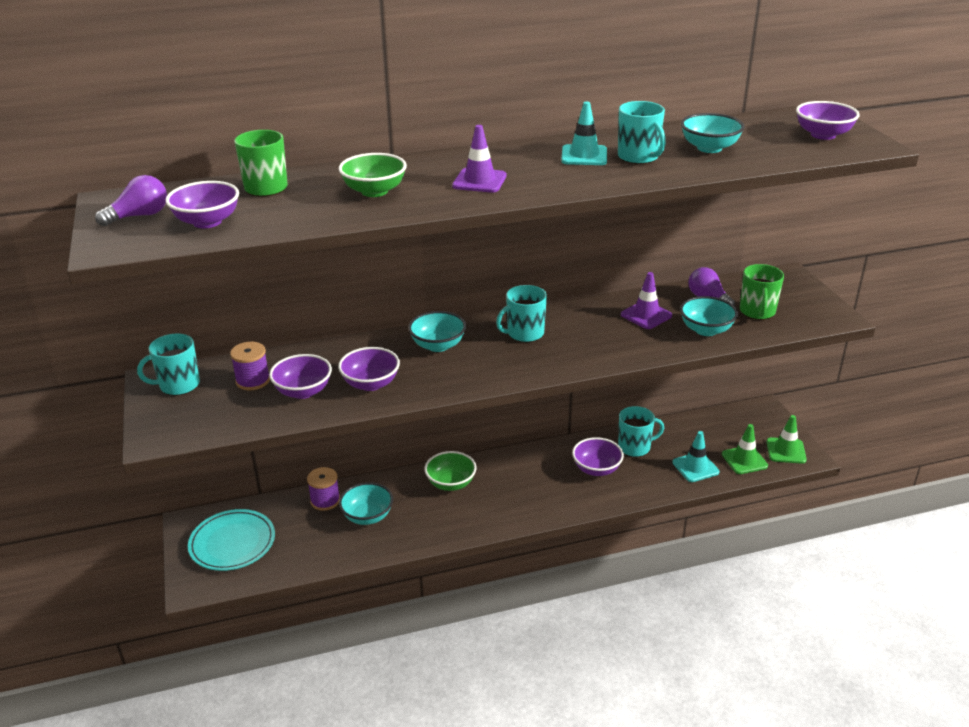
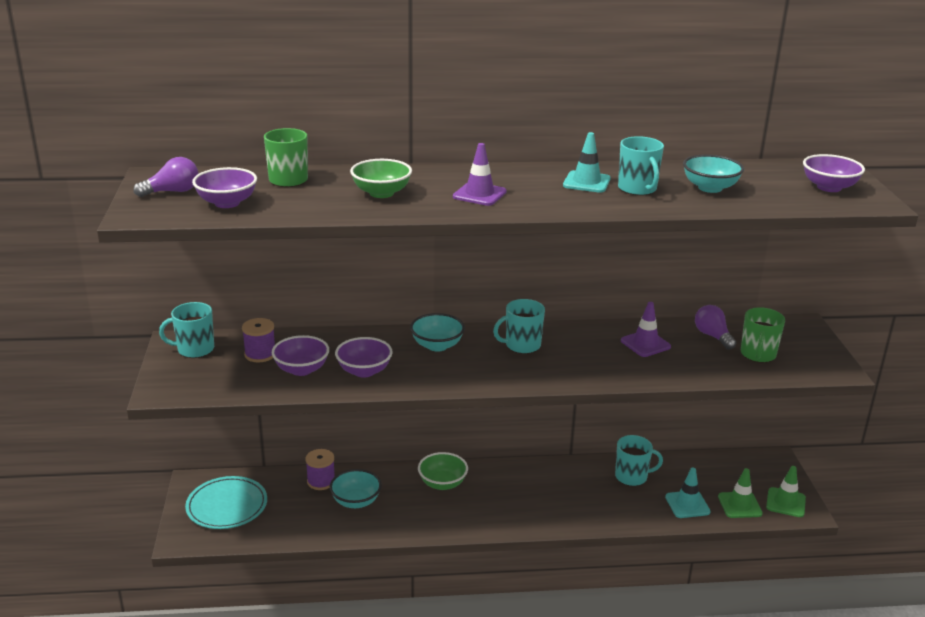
camera: 10 degrees right, 5 degrees down
purple bowl [572,437,624,476] -> none
turquoise bowl [680,296,738,336] -> none

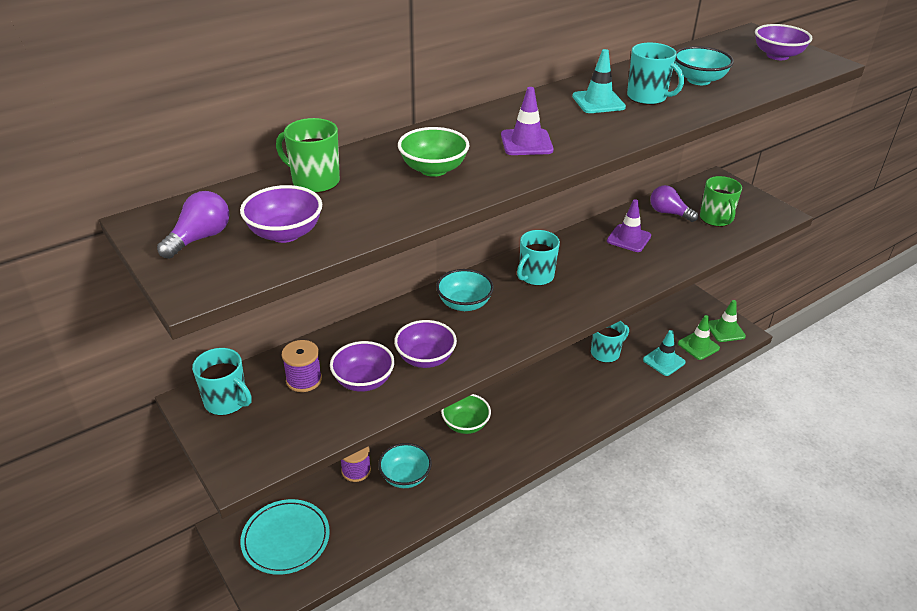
camera: 30 degrees left, 10 degrees up
turquoise mug [159,302,214,358] -> turquoise mug turned 105 degrees counterclockwise [192,348,252,416]

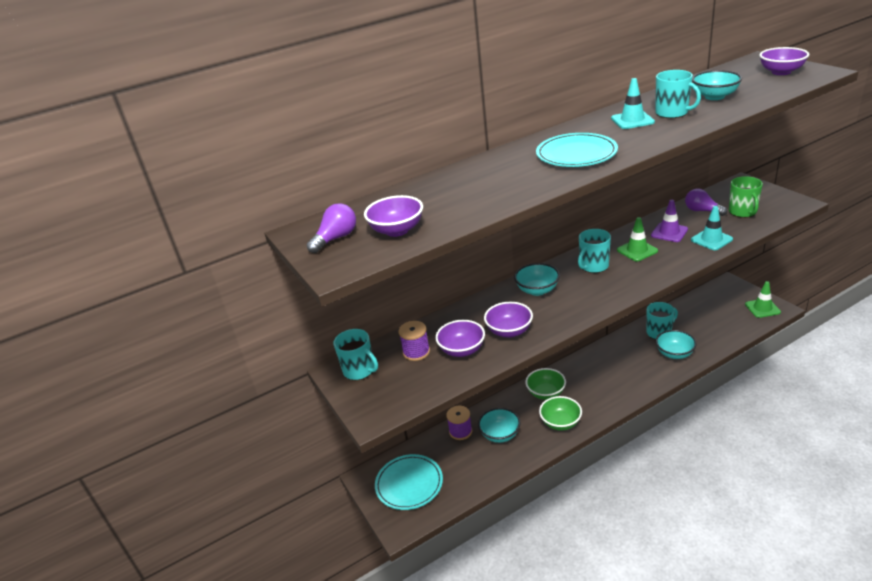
camera: 10 degrees right, 5 degrees down
green mug [276,118,340,193] -> none
green bowl [398,127,470,177] -> green bowl moved to [539,396,582,431]
purple traffic cone [501,87,554,155] -> turquoise plate [536,133,618,167]
turquoise traffic cone [643,330,686,376] -> turquoise traffic cone moved to [691,206,733,250]
green traffic cone [678,315,720,360] -> green traffic cone moved to [617,217,658,262]
none -> turquoise bowl [655,330,697,359]

